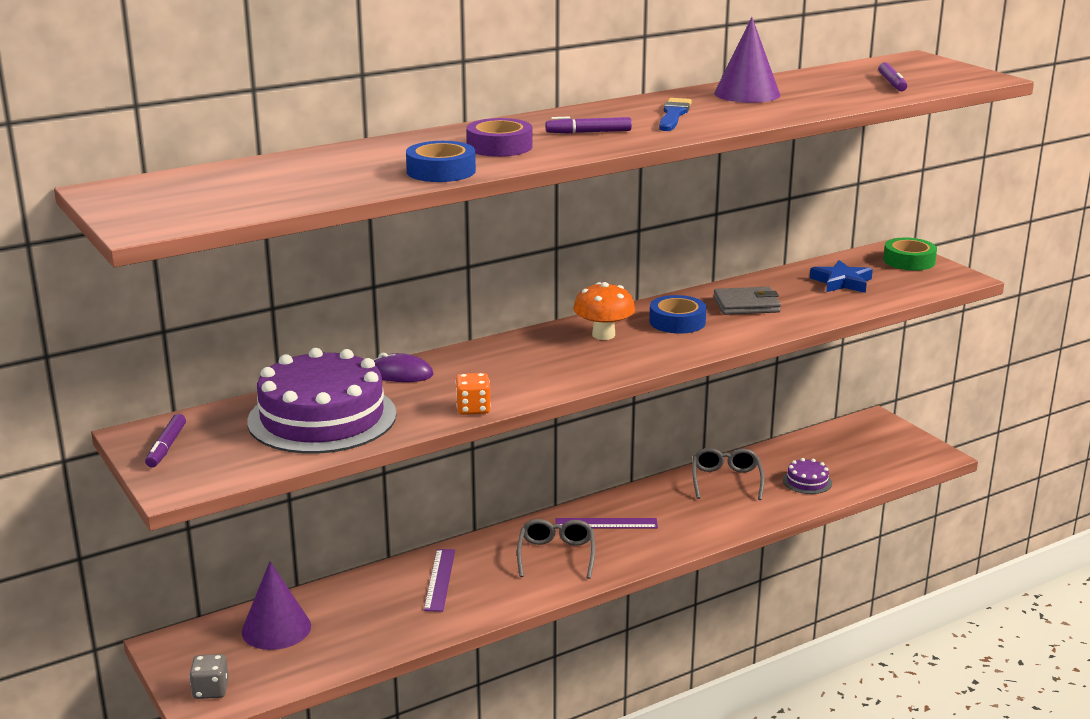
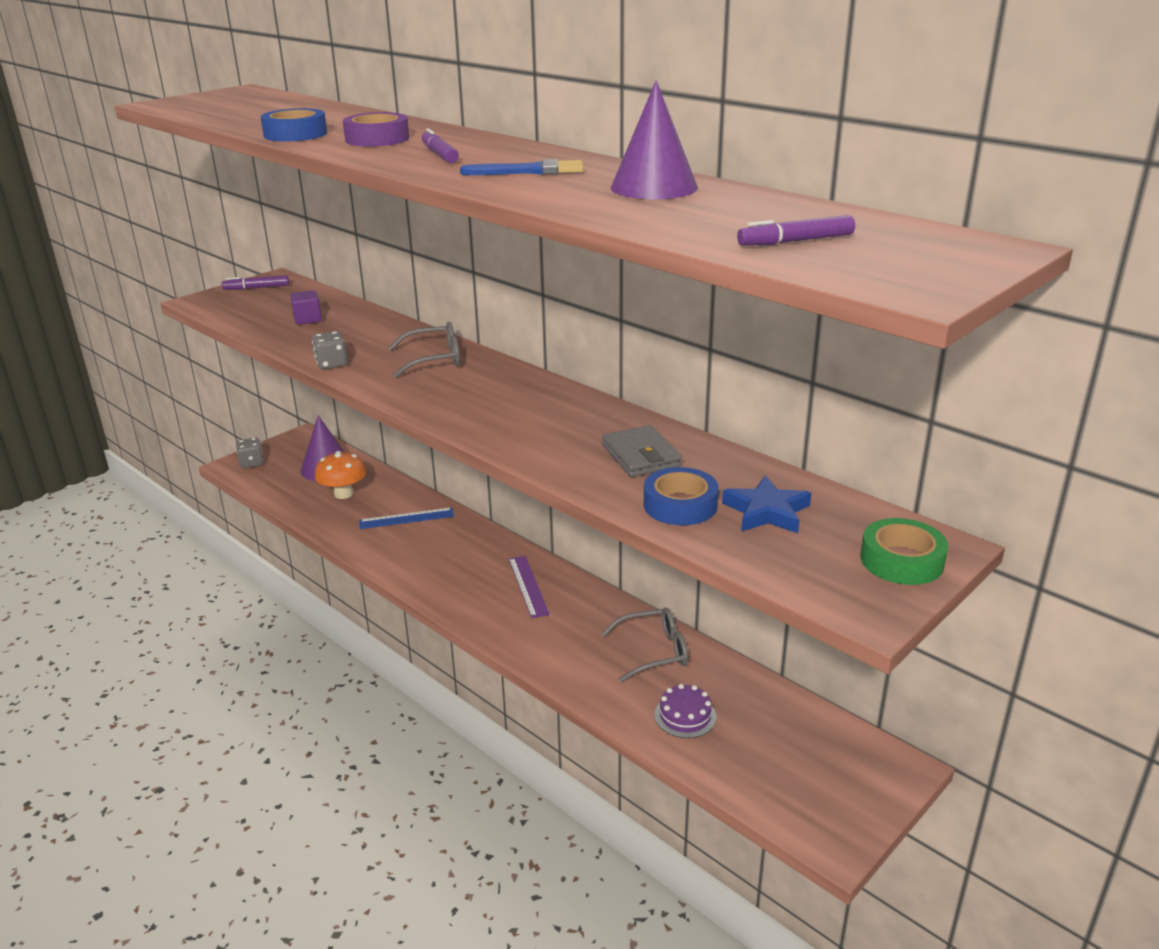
camera: 75 degrees right, 5 degrees up
purple cake [247,348,397,454] -> purple cube [290,290,322,325]
purple mouse [373,352,433,382] -> none
purple ruler [424,549,455,612] -> blue ruler [359,508,454,529]
orange dice [455,373,491,415] -> grey dice [312,331,348,369]
grey glasses [517,519,595,579] -> grey glasses moved to [388,322,460,378]
orange mushroom [573,282,635,340] -> orange mushroom moved to [315,451,367,499]
blue tape [649,295,707,334] -> blue tape moved to [644,467,719,525]

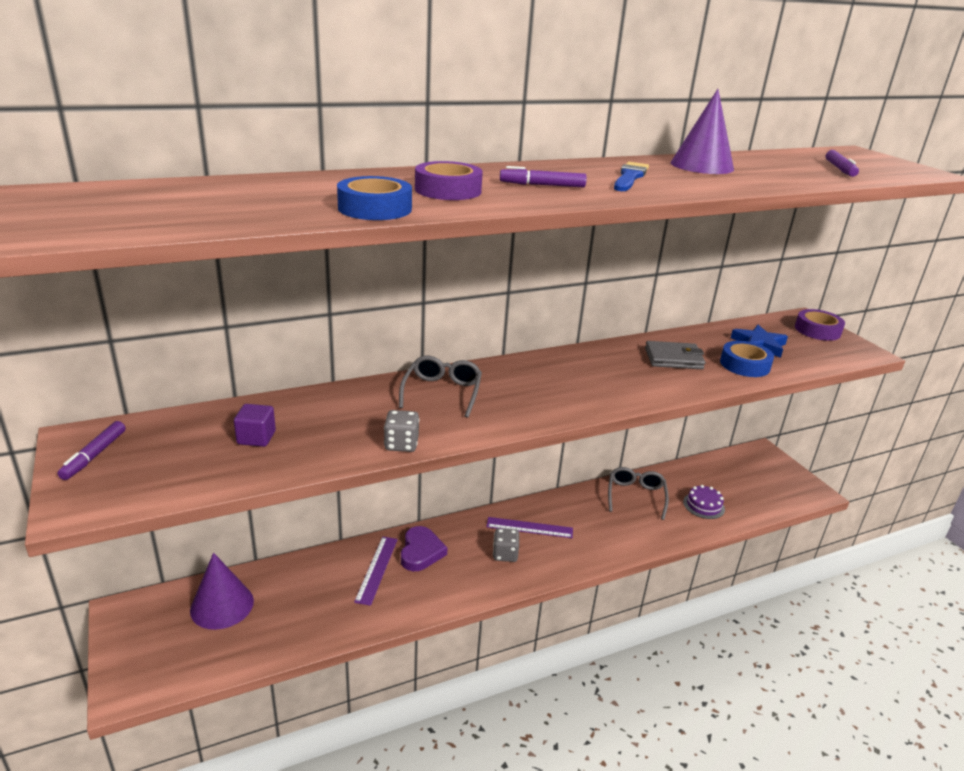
camera: 70 degrees left, 0 degrees up
grey dice [236,437,264,468] -> grey dice moved to [493,528,519,562]
orange mushroom [315,451,367,499] -> none
blue ruler [359,508,454,529] -> purple ruler [354,537,398,606]
green tape [861,518,948,585] -> purple tape [795,309,845,341]
none -> purple heart [401,526,448,571]

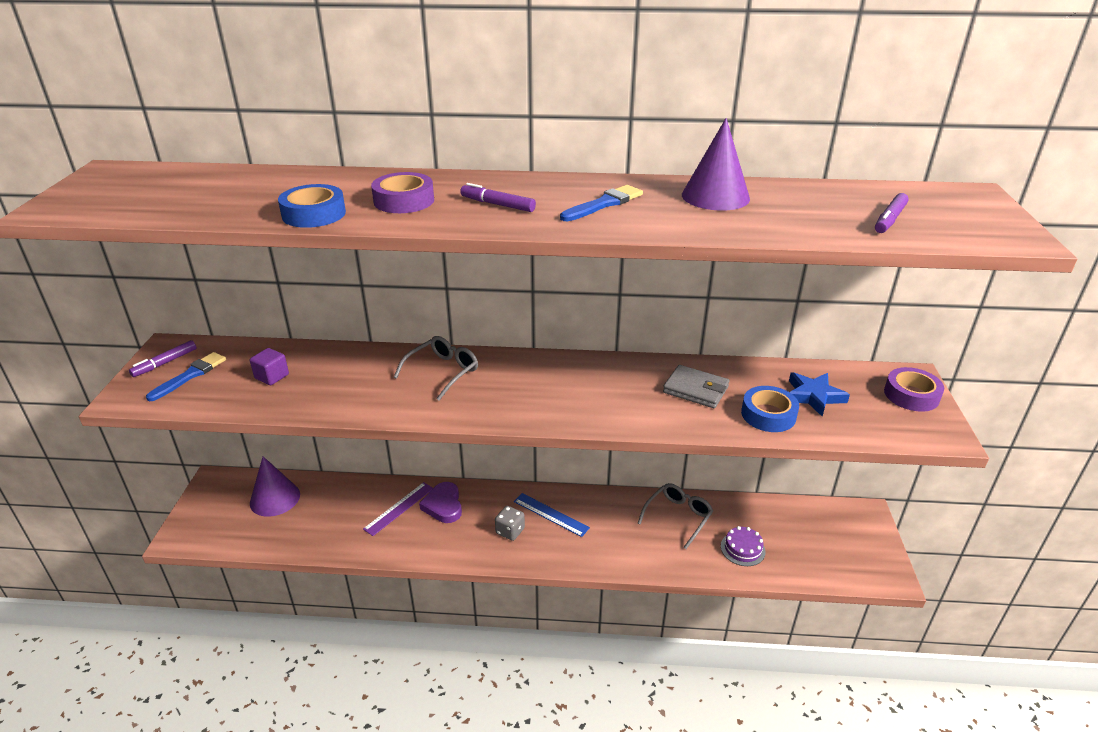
camera: 30 degrees right, 5 degrees up
grey dice [384,410,419,452] -> none
purple heart [401,526,448,571] -> purple heart turned 135 degrees clockwise [419,482,462,523]
purple ruler [486,517,573,538] -> blue ruler [514,493,590,537]
none -> blue brush [146,352,226,401]

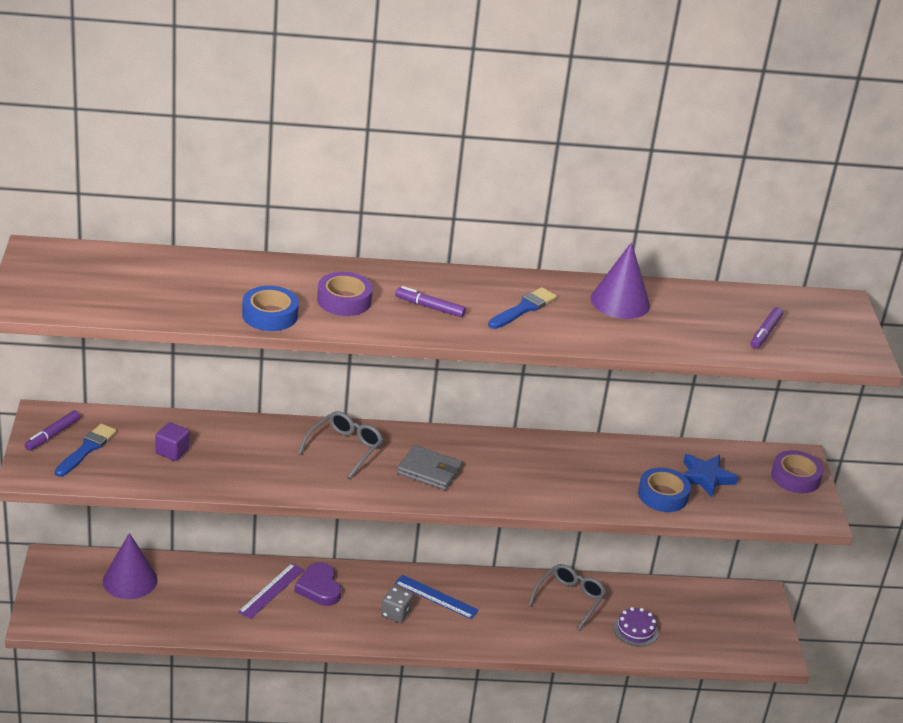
camera: 10 degrees left, 0 degrees up
grey wallet [663,365,730,408] -> grey wallet moved to [397,445,462,490]

